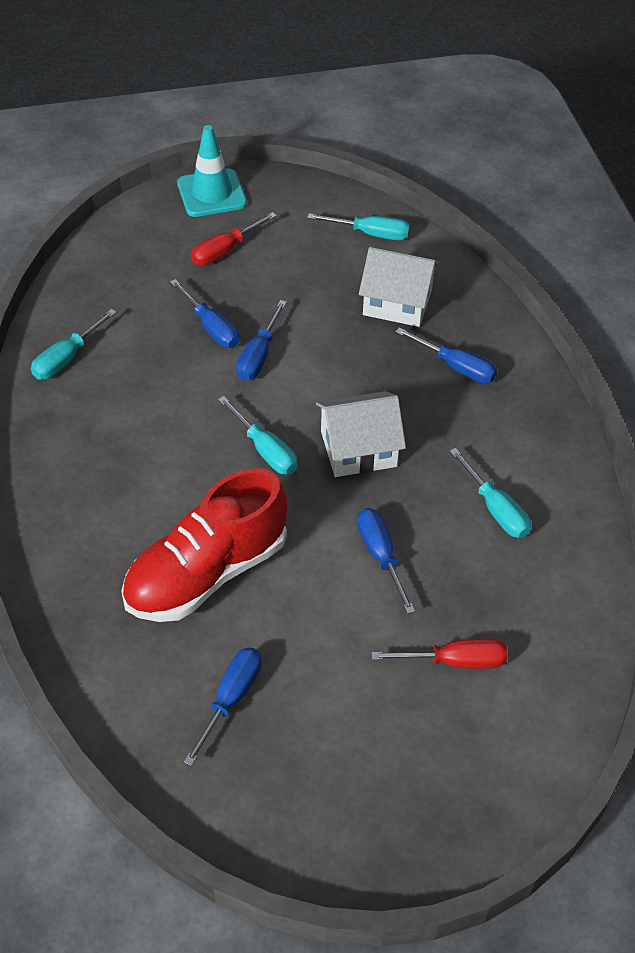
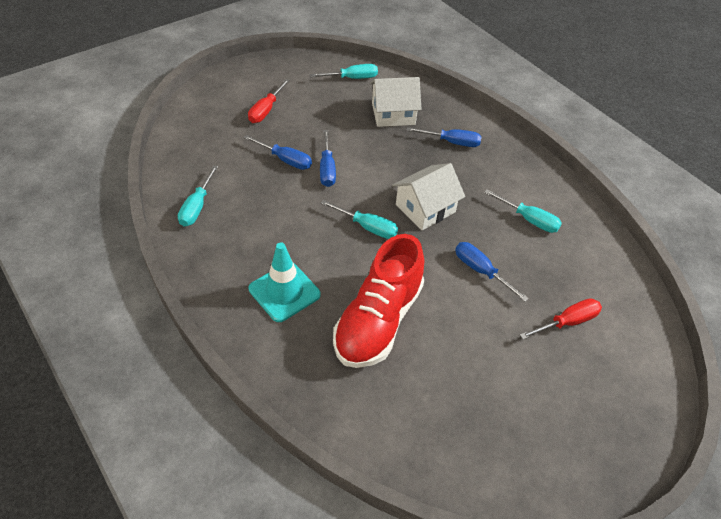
camera: 25 degrees left, 0 degrees up
turquoise traffic cone [177,125,247,217] -> turquoise traffic cone moved to [249,242,321,322]
blue screwdriver [184,647,262,766] -> none

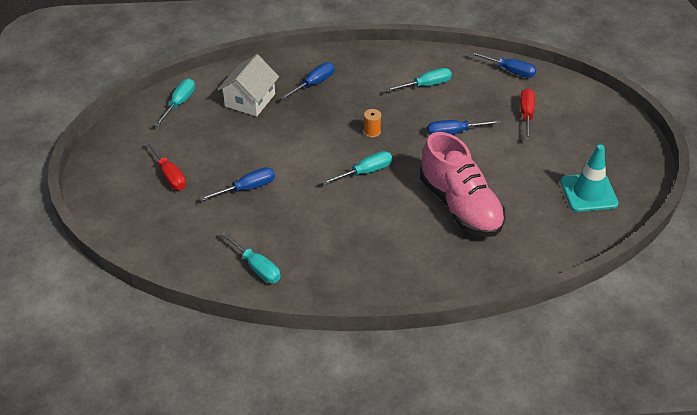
camera: 55 degrees left, 5 degrees down
turquoise traffic cone [249,242,321,322] -> turquoise traffic cone moved to [561,145,619,212]
blue screwdriver [320,130,336,187] -> blue screwdriver moved to [470,51,537,78]
red shoe [333,234,424,368] -> pink shoe [420,132,506,237]
white house [392,163,465,230] -> orange spool [364,109,381,138]

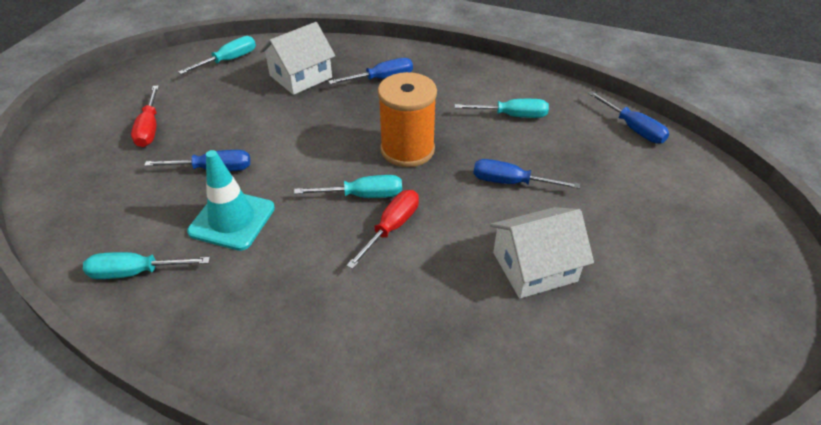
camera: 25 degrees right, 0 degrees up
turquoise screwdriver [220,231,281,283] -> turquoise screwdriver turned 105 degrees clockwise [83,252,210,279]
orange spool [364,109,381,138] -> orange spool [378,72,437,167], size x2.37
pink shoe [420,132,506,237] -> none
red screwdriver [520,89,535,140] -> red screwdriver moved to [346,190,419,269]
turquoise traffic cone [561,145,619,212] -> turquoise traffic cone moved to [187,150,275,251]
none -> white house [490,207,594,298]

